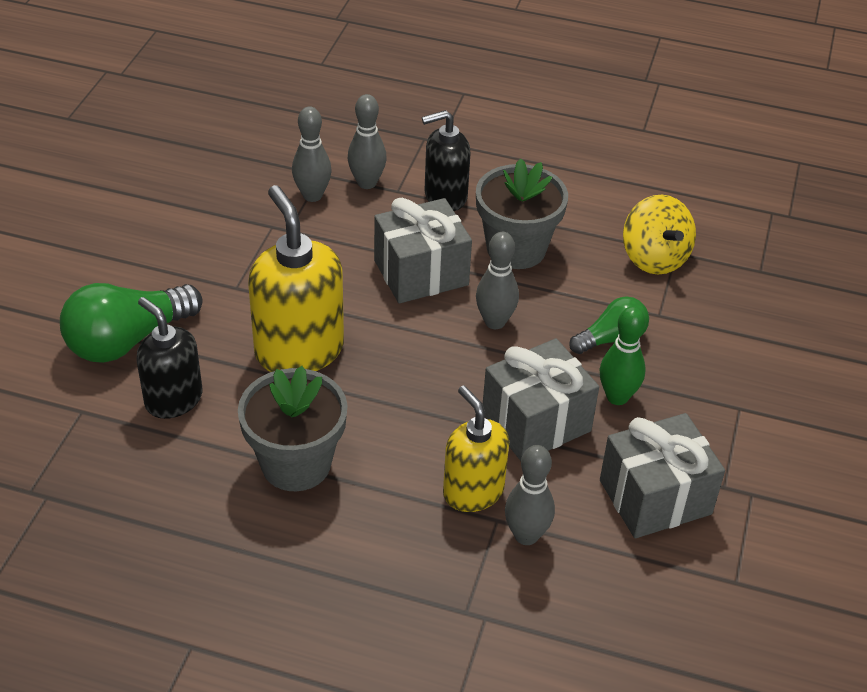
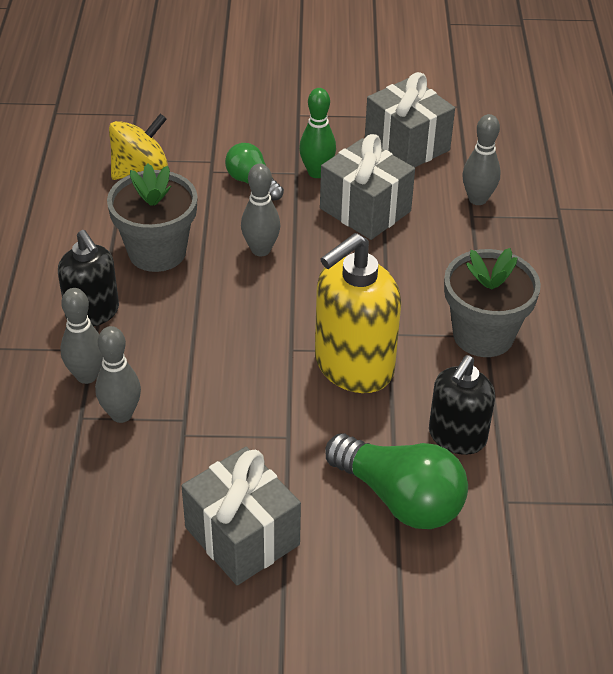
camera: 105 degrees left, 0 degrees up
grey gift [374,198,472,303] -> grey gift moved to [182,447,301,585]
yellow soap dispenser [443,385,509,512] -> none

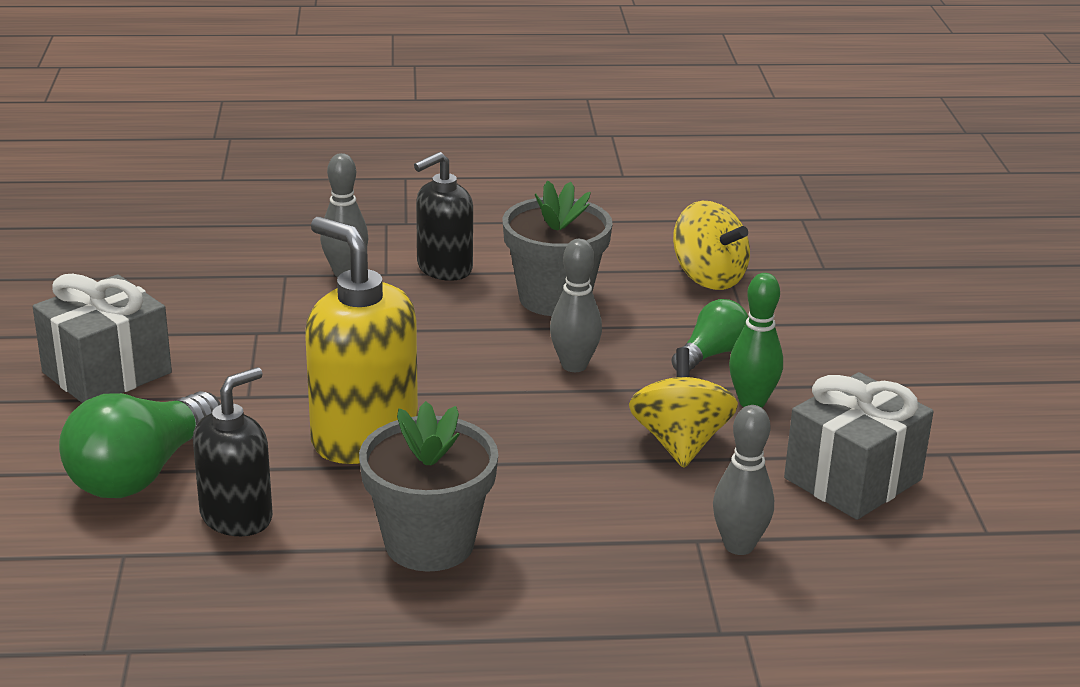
camera: 85 degrees right, 15 degrees down
grey bowling pin [95,326,141,423] -> none
grey gift [320,134,415,240] -> yellow spinning top [629,347,738,468]
black soap dispenser [429,355,495,455] -> black soap dispenser turned 105 degrees clockwise [193,367,273,536]

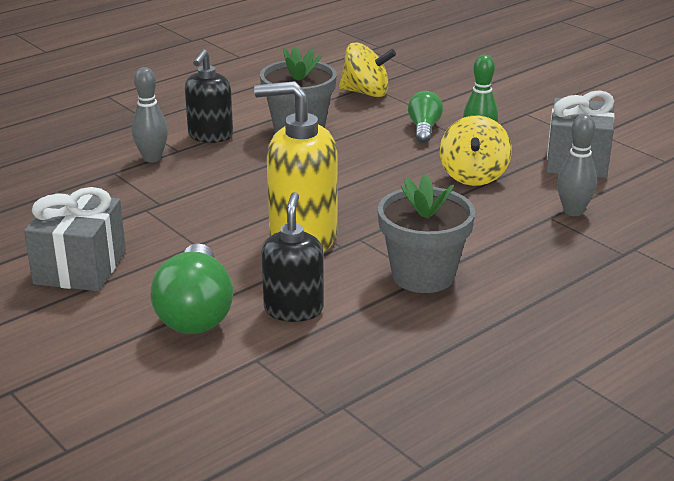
camera: 35 degrees left, 0 degrees up
grey bowling pin [550,239,602,372] -> none
yellow spinning top [629,347,738,468] -> yellow spinning top turned 135 degrees counterclockwise [440,116,512,186]

